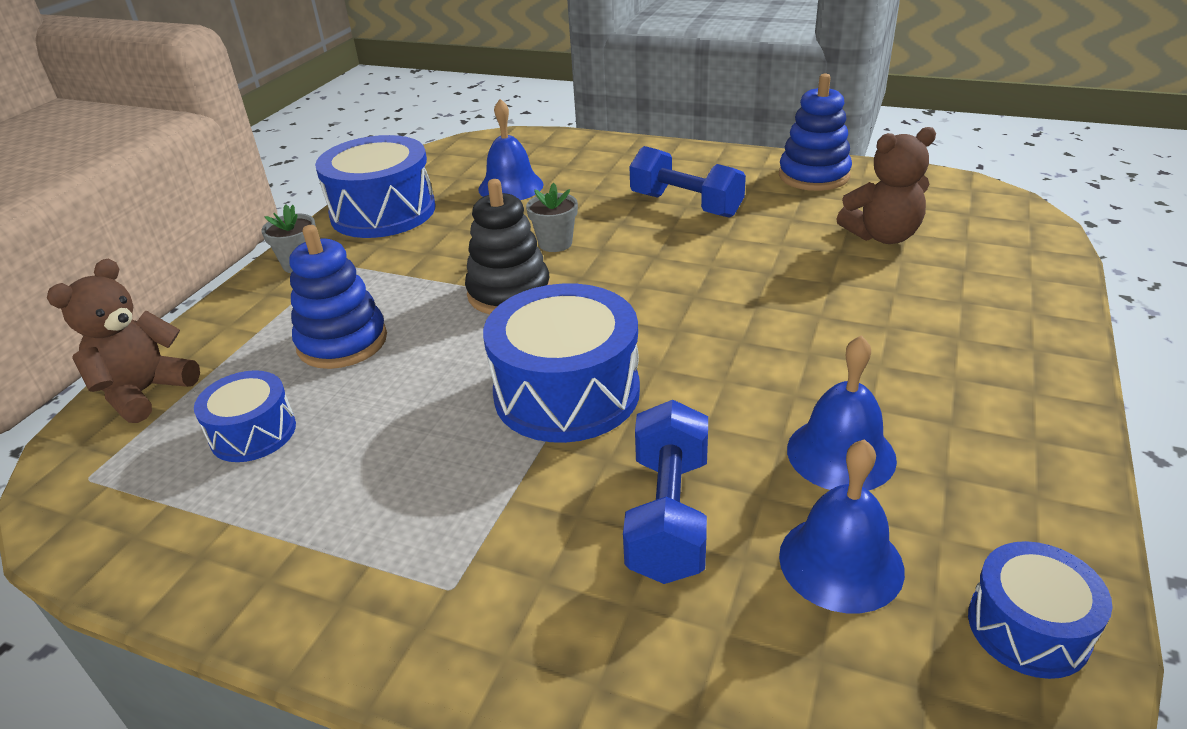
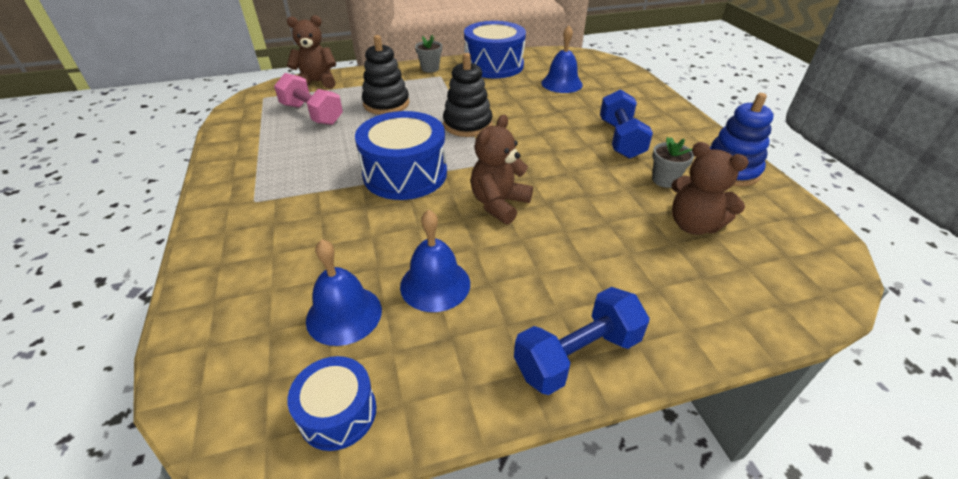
camera: 50 degrees right, 5 degrees up
blue drum [194,370,296,462] -> pink dumbbell [274,73,343,125]
blue stacking toy [289,225,387,369] -> black stacking toy [362,35,409,115]
grey flower pot [526,183,578,252] -> grey flower pot moved to [652,137,694,188]
blue dumbbell [623,400,708,584] -> blue dumbbell moved to [514,287,650,395]
none -> brown teddy bear [471,115,533,224]

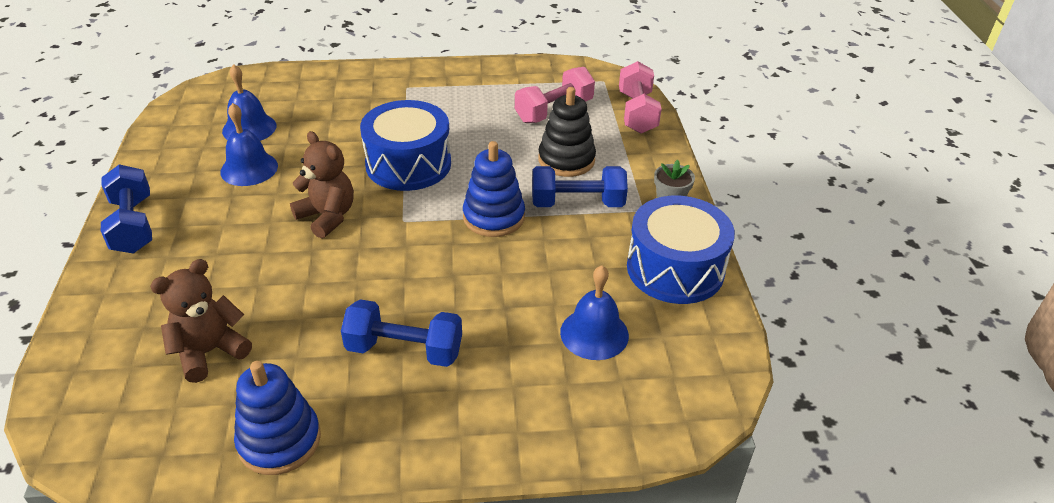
camera: 100 degrees right, 0 degrees up
brown teddy bear [287,15,336,89] -> pink dumbbell [619,61,661,133]
blue drum [287,356,377,451] -> none
black stacking toy [443,53,493,137] -> blue stacking toy [463,141,525,237]
grey flower pot [652,137,694,188] -> none
none -> blue dumbbell [532,166,628,207]

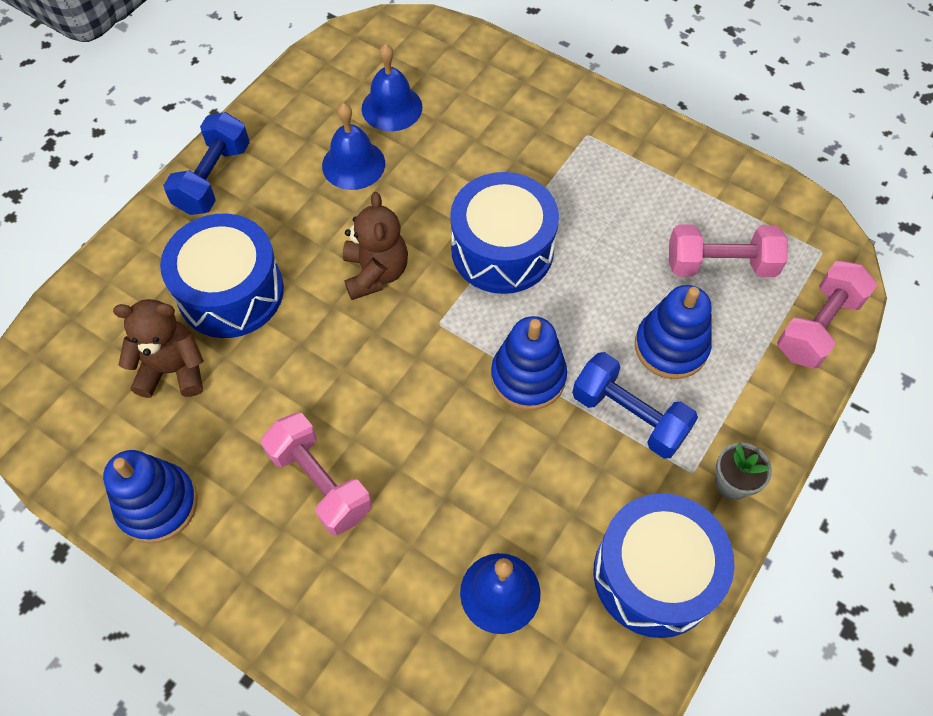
camera: 40 degrees right, 20 degrees up
blue dumbbell [341,299,462,367] -> pink dumbbell [261,413,372,536]
black stacking toy [538,87,596,177] -> blue stacking toy [635,285,712,379]
none -> blue drum [160,213,284,338]

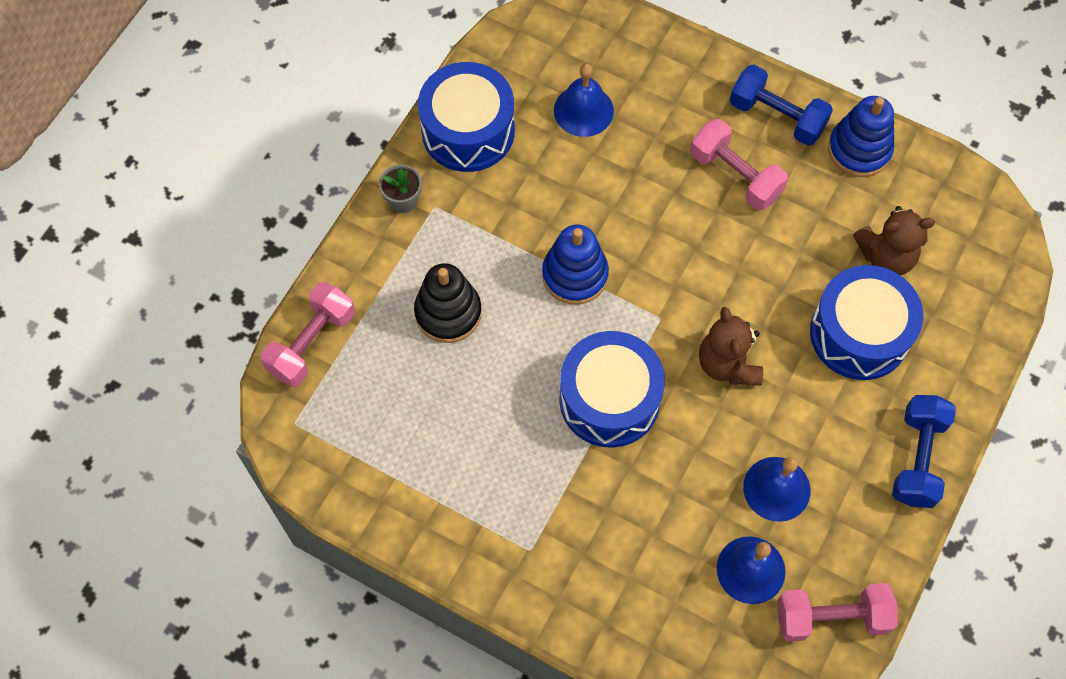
camera: 175 degrees right, 5 degrees up
blue dumbbell [572,352,698,459] -> blue dumbbell moved to [730,64,833,146]
blue stacking toy [635,285,712,379] -> black stacking toy [414,263,482,343]
pink dumbbell [669,225,788,277] -> pink dumbbell moved to [778,583,898,642]

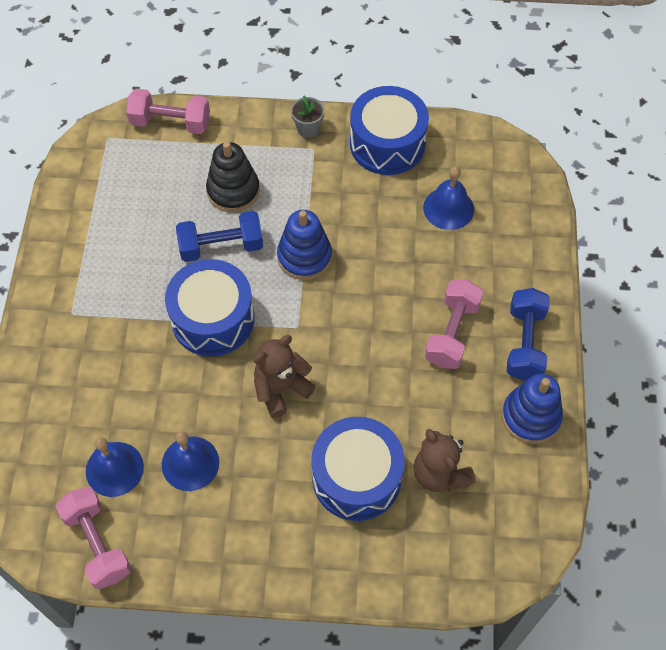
camera: 65 degrees right, 5 degrees down
blue dumbbell [892,395,956,508] -> blue dumbbell moved to [176,211,263,262]

